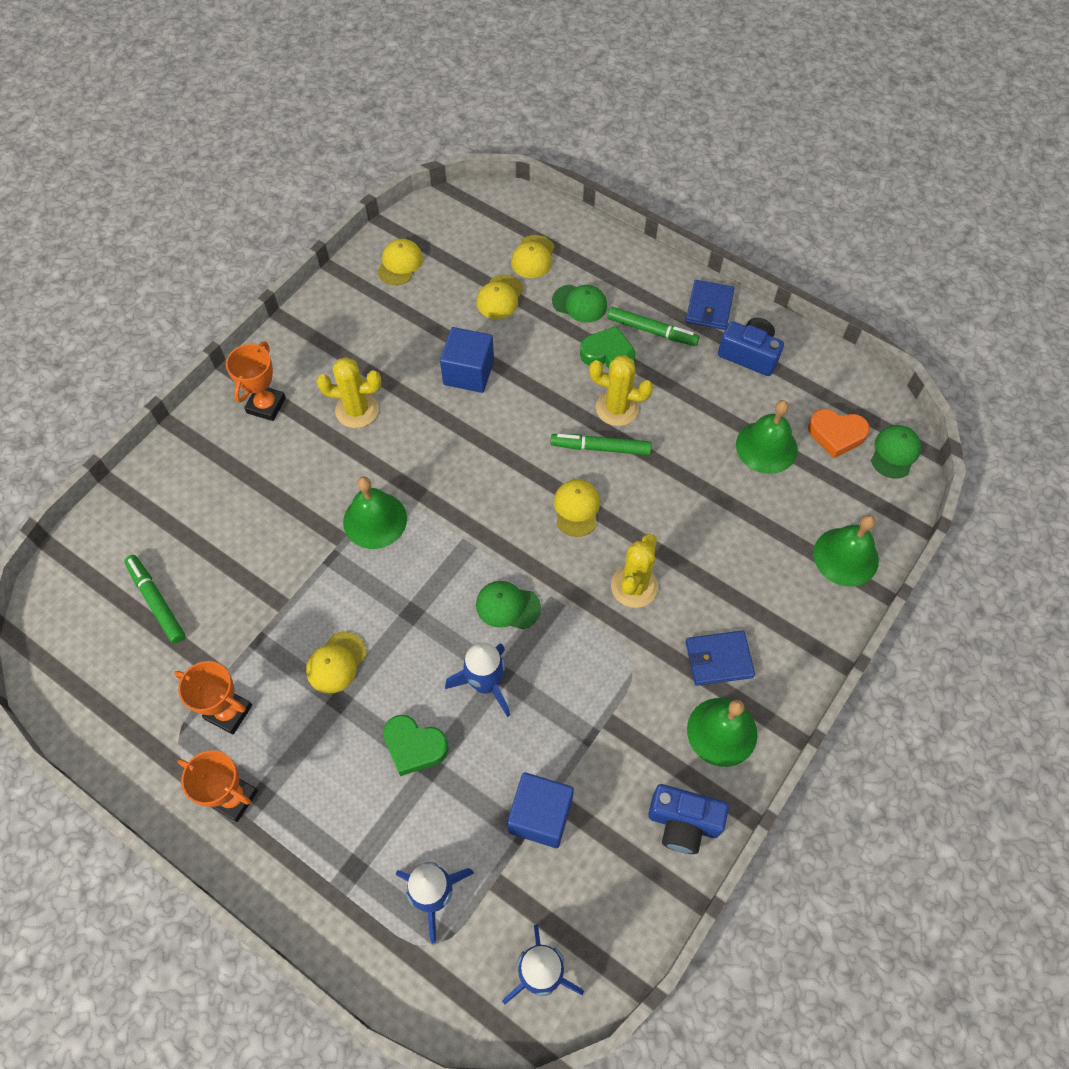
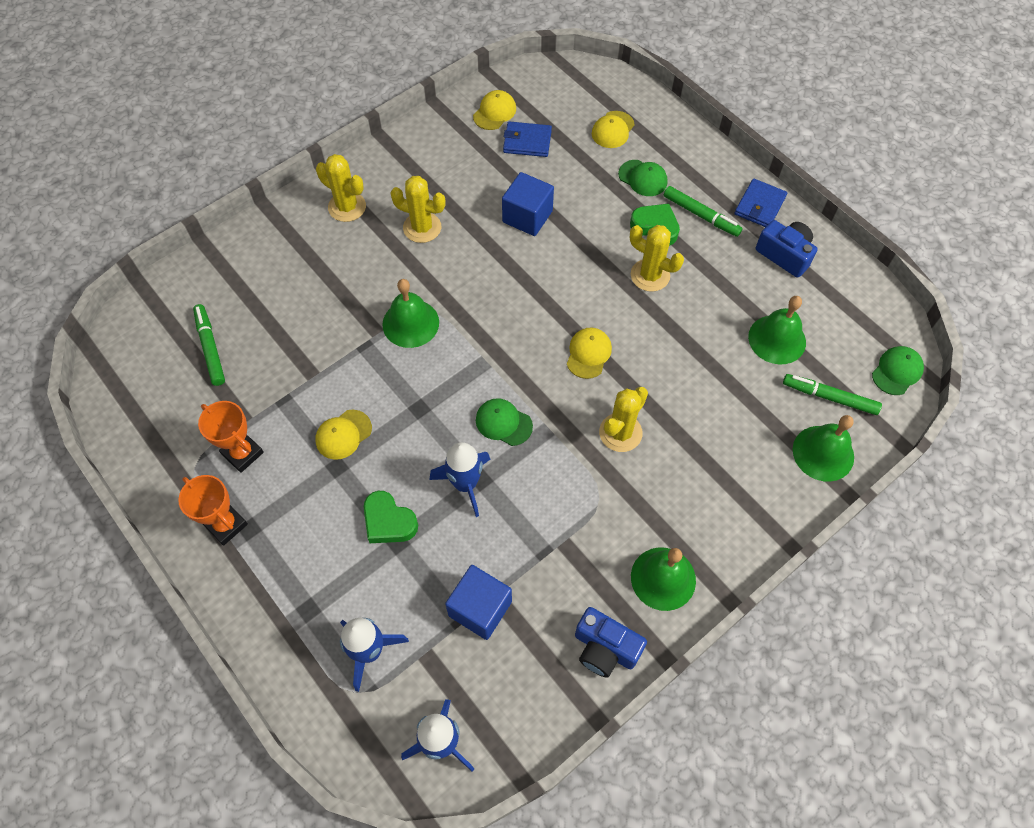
camera: 15 degrees right, 0 degrees up
orange trophy [226,342,286,421] -> yellow cactus [316,154,366,222]
yellow cap [476,275,524,319] -> none
green marker [550,434,652,455] -> green marker moved to [783,374,882,415]
blue wallet [686,630,755,686] -> blue wallet moved to [503,121,552,157]
orange heart [808,409,870,458] -> none

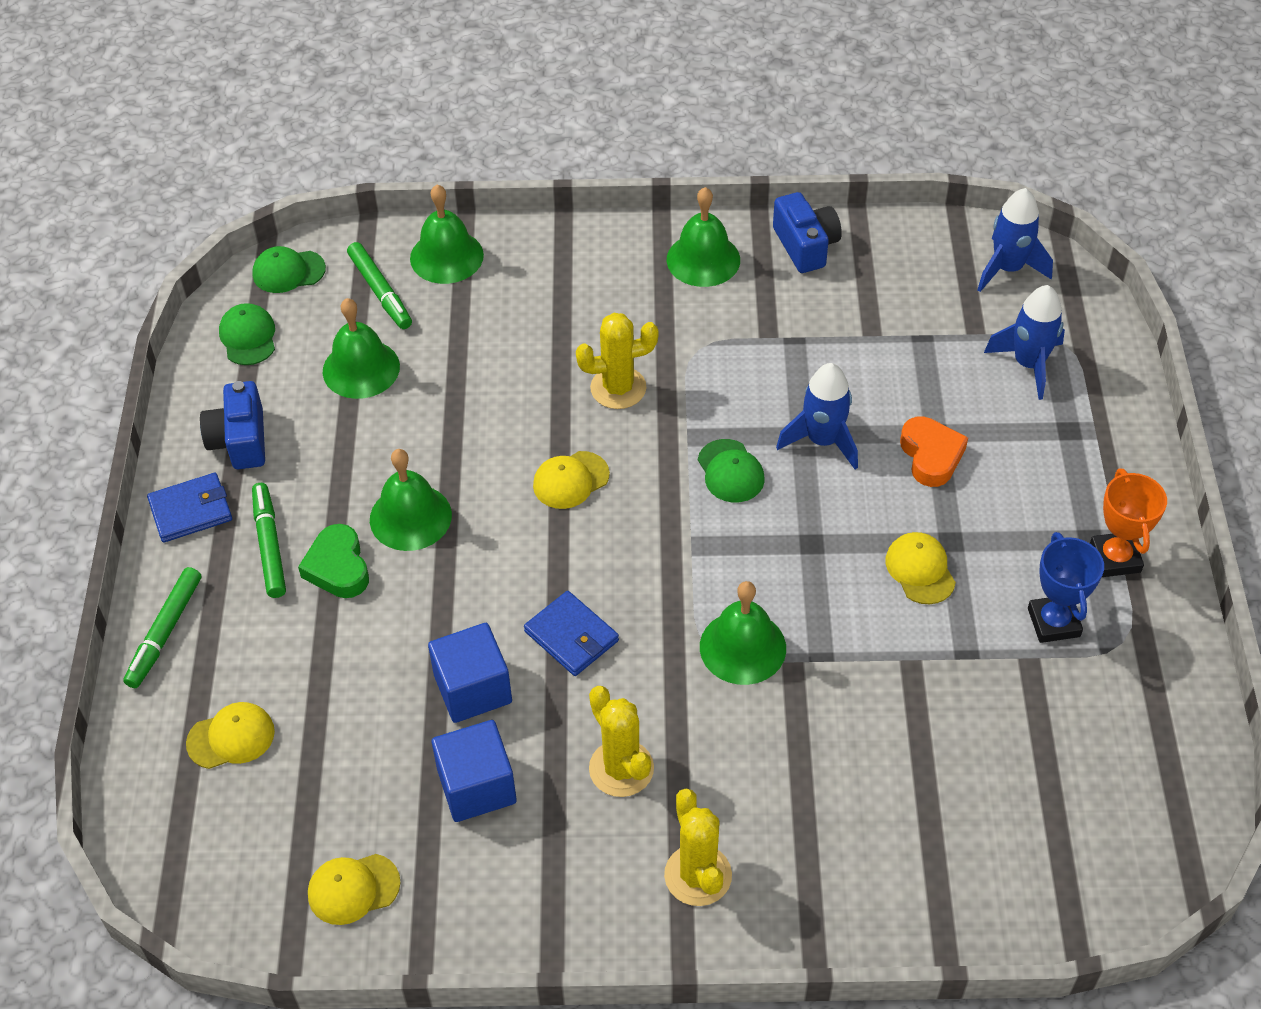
camera: 140 degrees left, 10 degrees down
green marker [193,304,225,386] -> green marker moved to [123,567,201,688]
orange trophy [198,401,264,473] -> blue trophy [1028,532,1104,643]
yellow cap [315,410,372,460] -> yellow cap turned 105 degrees counterclockwise [885,532,956,604]
green heart [364,491,418,543] -> orange heart [900,416,968,487]
blue cube [445,565,512,640] -> blue cube moved to [431,720,517,822]
blue wallet [503,121,552,157] -> blue wallet moved to [524,591,619,676]
green cap [618,160,668,196] -> green cap moved to [219,303,275,365]
yellow cactus [630,225,684,292] -> green bell [370,449,452,551]

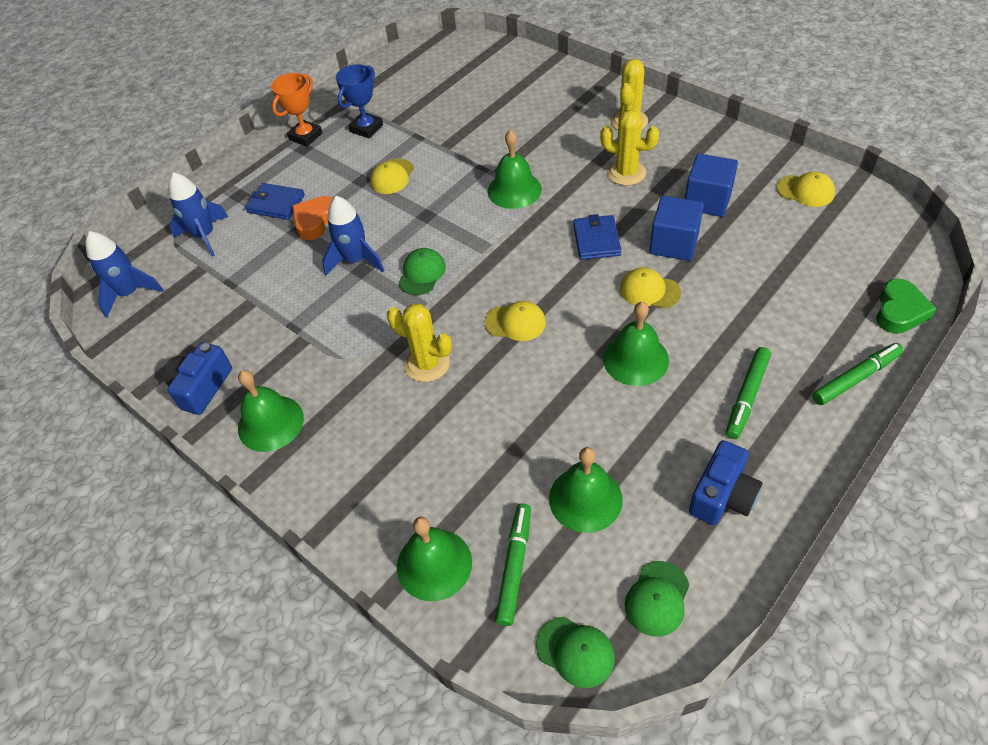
camera: 135 degrees left, 0 degrees up
blue wallet [147,473,232,543] -> blue wallet moved to [245,183,305,220]
yellow cap [186,702,275,769] -> yellow cap moved to [620,267,681,309]
green heart [298,524,369,598] -> green heart moved to [876,279,936,334]
yellow cactus [589,686,654,797] -> yellow cactus turned 75 degrees counterclockwise [600,110,659,186]

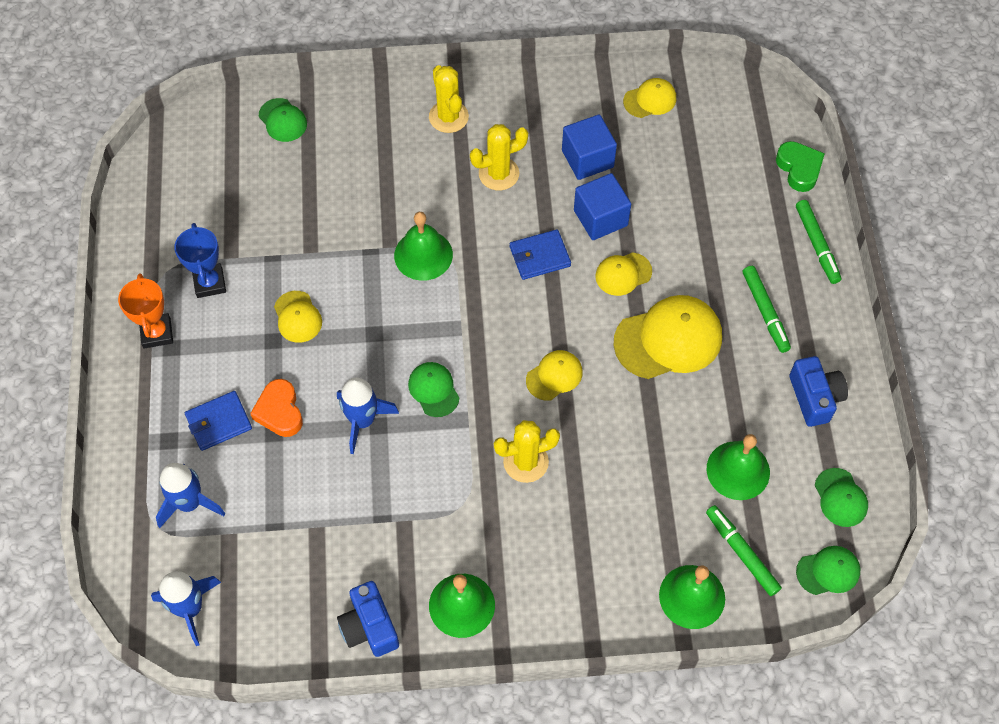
camera: 50 degrees left, 10 degrees up
blue wallet [573,214,621,260] -> blue wallet turned 60 degrees counterclockwise [510,229,571,280]
green bell [603,302,669,386] -> yellow cap [614,295,722,379]
green marker [812,343,903,405] -> green marker turned 150 degrees clockwise [796,200,841,284]
none -> green cap [259,98,307,142]

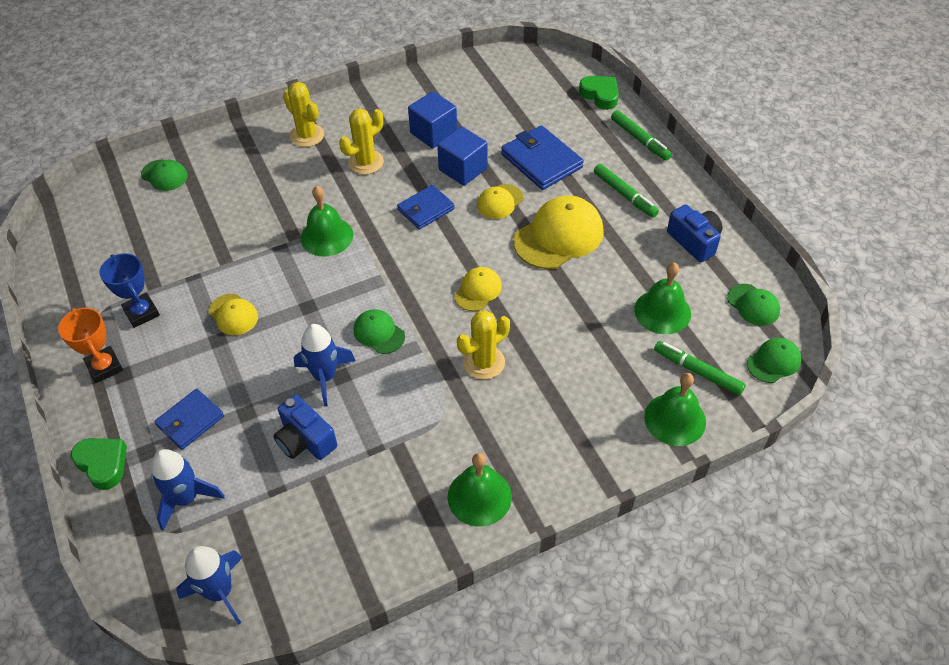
camera: 20 degrees left, 10 degrees down
orange heart [250,379,303,437] -> none
blue camera [337,581,399,657] -> blue camera moved to [273,395,337,460]
yellow cap [623,78,676,118] -> none
none -> green heart [71,438,127,490]
none -> blue wallet [501,125,584,190]

